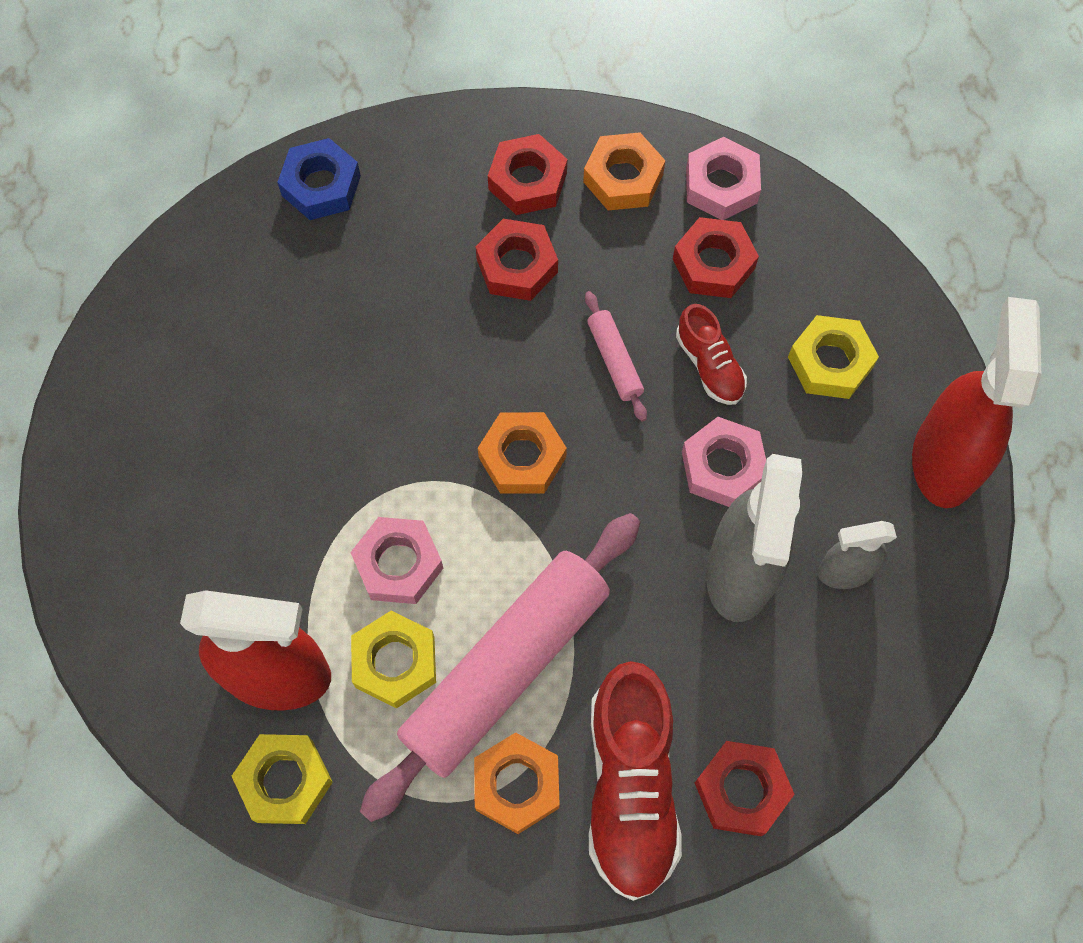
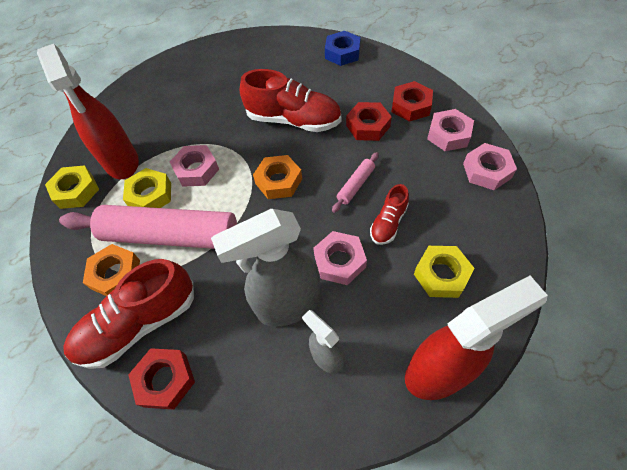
camera: 60 degrees right, 10 degrees down
orange nut [583,132,665,210] -> pink nut [427,109,474,151]
red nut [673,217,759,298] -> none
none -> red shoe [240,69,341,132]

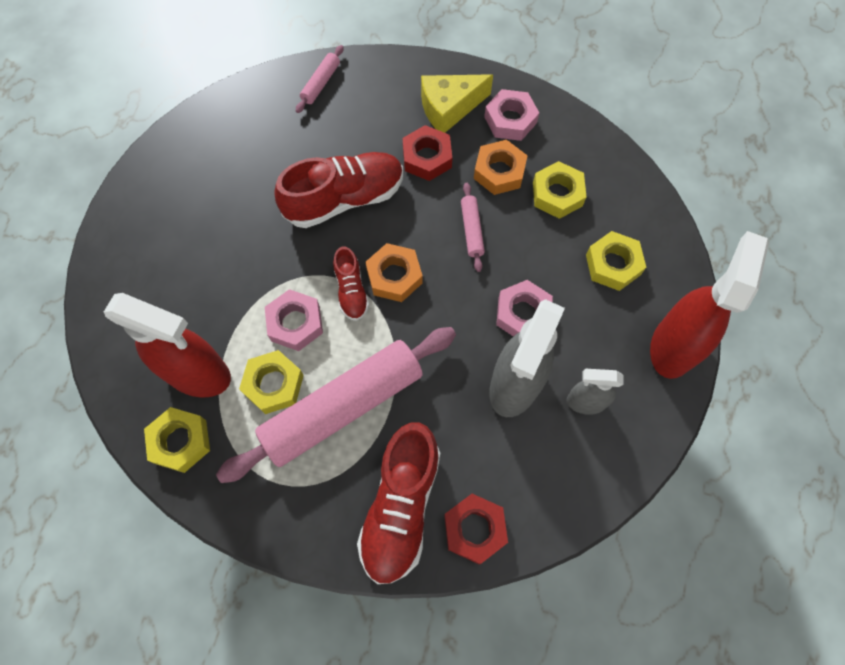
camera: 45 degrees left, 10 degrees up
orange nut [83,244,140,296] -> orange nut moved to [474,140,528,195]
blue nut [325,31,361,66] -> pink rolling pin [296,45,344,113]
red shoe [370,184,409,245] -> red shoe moved to [333,247,369,321]
red nut [392,81,433,122] -> yellow cheese [421,74,493,133]
pink nut [463,143,517,190] -> none
none -> yellow nut [533,161,586,219]

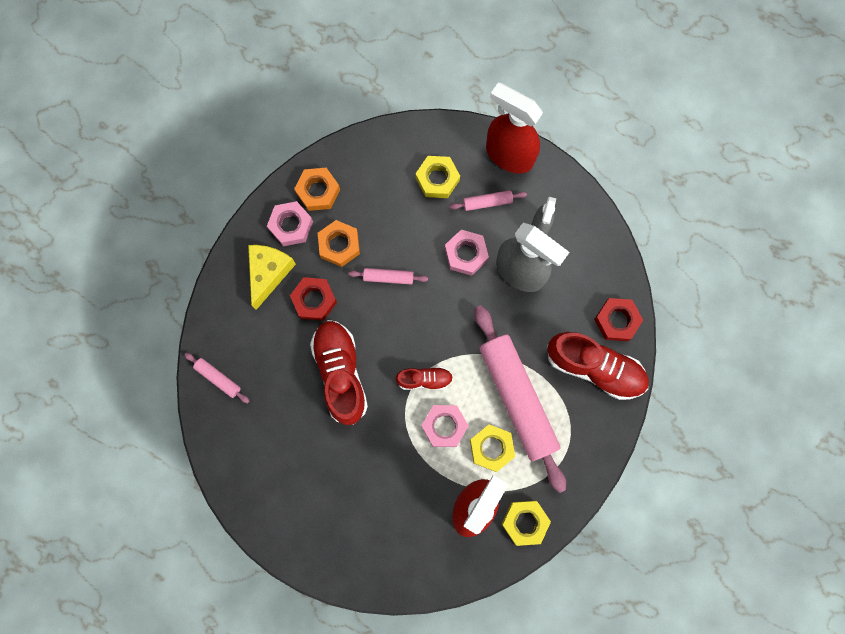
camera: 80 degrees left, 10 degrees up
orange nut [366,243,423,302] -> orange nut moved to [294,168,340,211]
yellow cheese [421,74,493,133] -> yellow cheese turned 150 degrees counterclockwise [248,245,296,310]
yellow nut [533,161,586,219] -> none
none -> pink rolling pin [449,190,527,211]

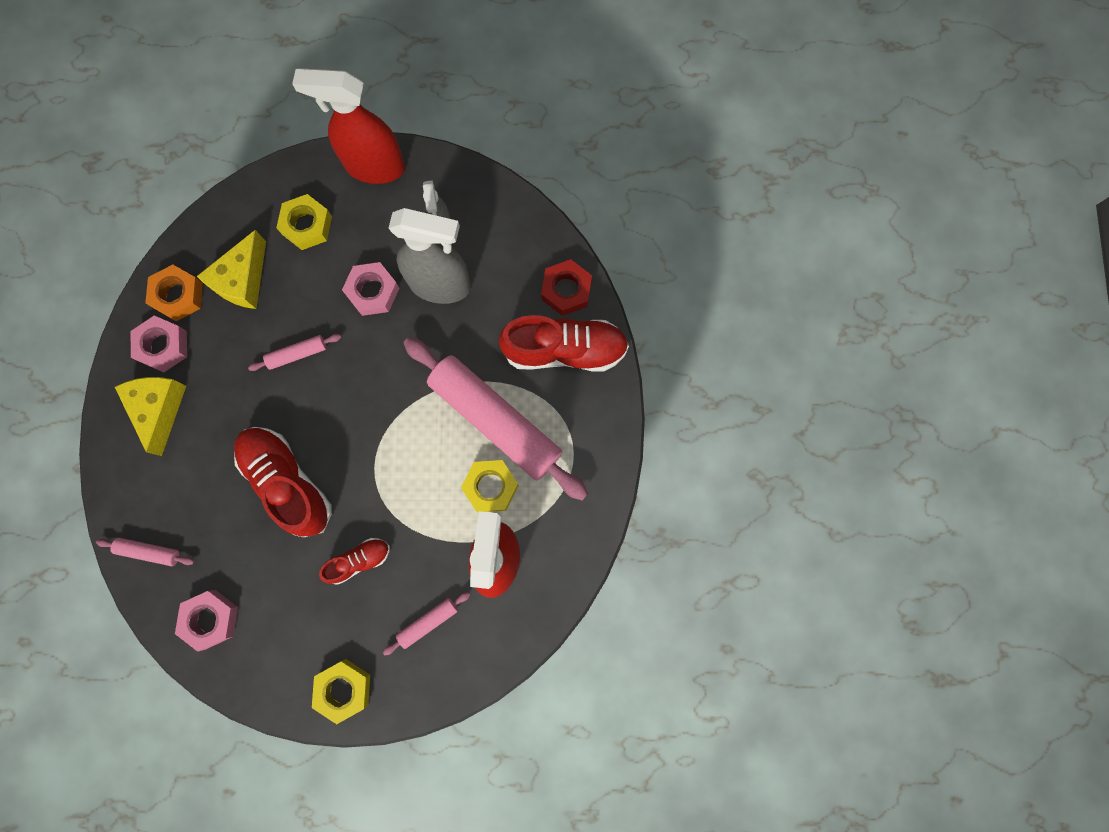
camera: 25 degrees left, 0 degrees up
red nut [290,277,337,321] -> none
orange nut [318,220,360,267] -> none
red shoe [396,367,453,390] -> red shoe moved to [319,538,390,585]
pink nut [421,405,469,447] -> pink nut moved to [175,590,238,652]
pink rolling pin [449,190,527,211] -> pink rolling pin moved to [383,592,471,655]
yellow nut [502,501,551,546] -> yellow nut moved to [312,659,370,724]
none -> yellow cheese [197,230,266,309]

